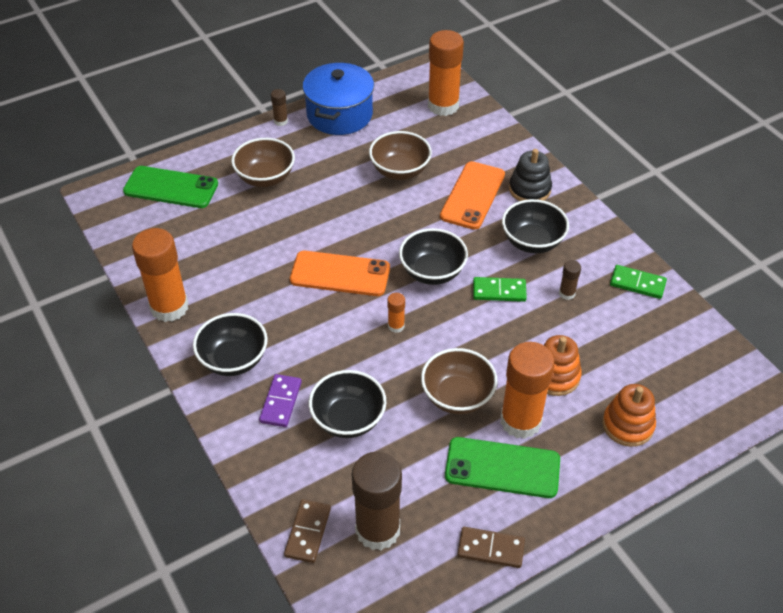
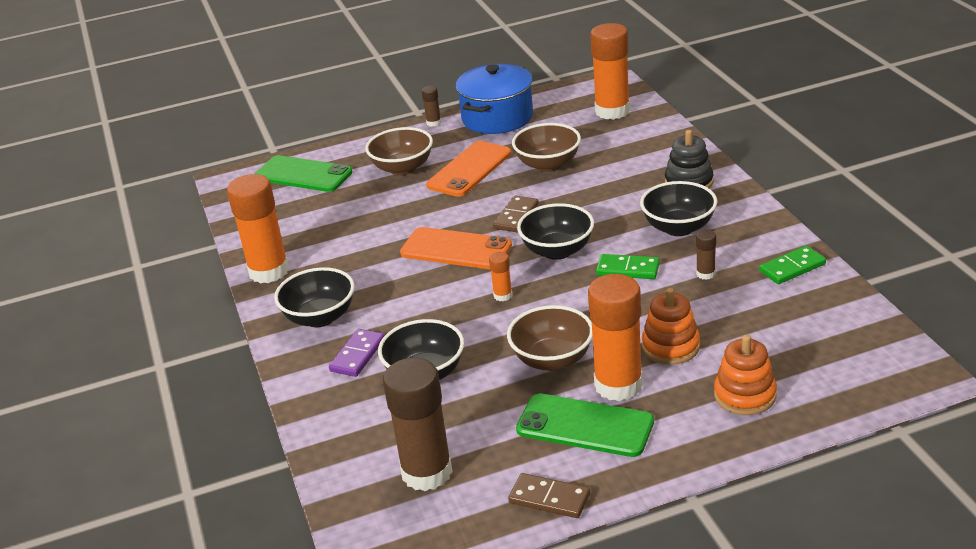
camera: 15 degrees right, 15 degrees down
brown domino [284,499,331,563] -> brown domino moved to [493,196,539,232]
orange phone [440,161,505,230] -> orange phone moved to [426,141,511,197]
green domino [610,265,667,299] -> green domino turned 60 degrees counterclockwise [759,246,826,284]

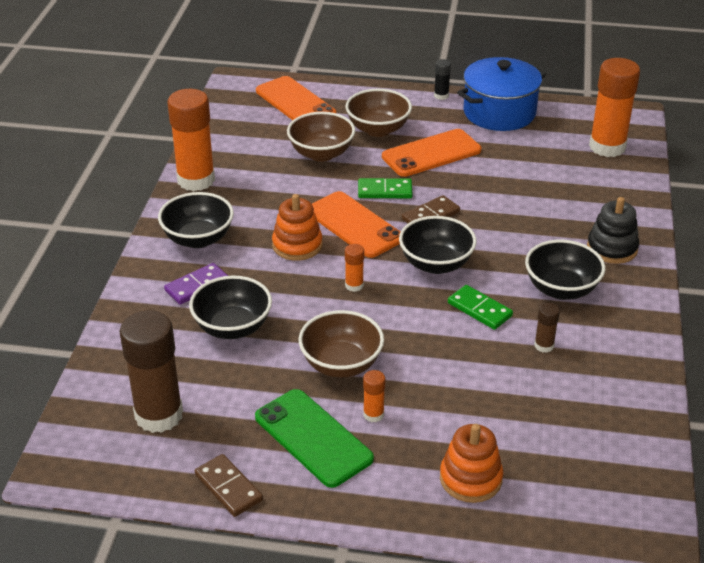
camera: 25 degrees right, 5 degrees up
green phone [255,155,352,192] -> orange phone [256,76,336,120]
brown glue stick [422,86,441,127] -> black glue stick [434,59,451,100]
brown bowl [512,123,581,172] -> brown bowl moved to [287,112,355,162]
orange glue stick [588,274,643,401] -> orange glue stick [363,370,385,422], size x0.44
orange stacking toy [642,288,700,365] -> orange stacking toy moved to [272,194,322,261]
green domino [759,246,826,284] -> green domino moved to [358,178,412,198]

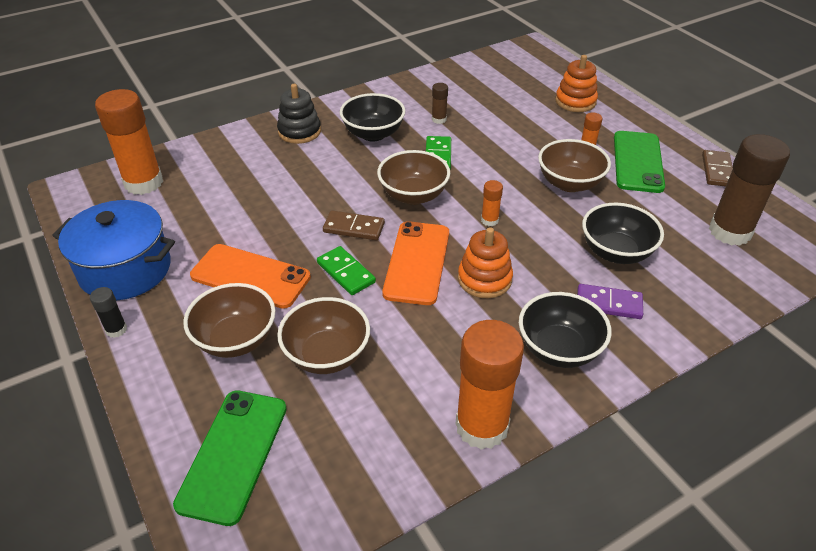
camera: 130 degrees left, 5 degrees up
orange phone [256,76,336,120] -> green phone [173,390,287,526]
black bowl [399,216,477,274] -> brown bowl [377,150,450,205]

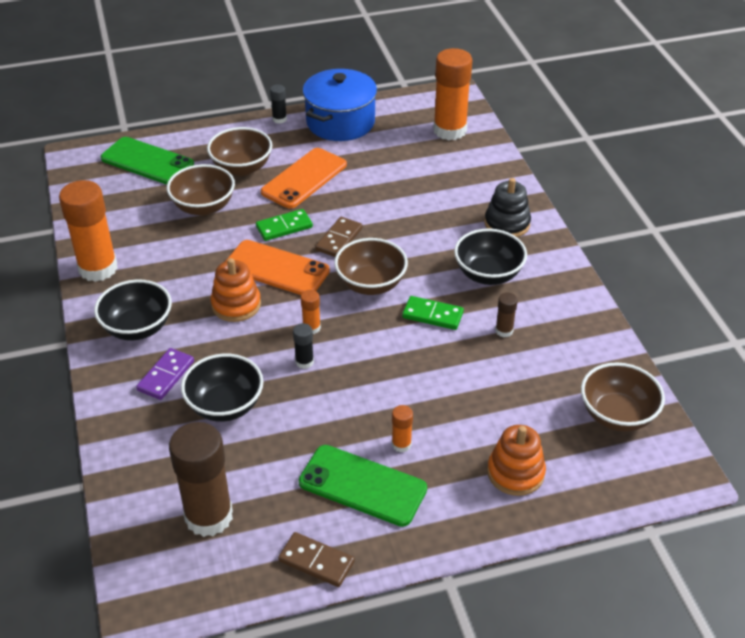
camera: 105 degrees right, 0 degrees up
brown bowl [538,139,611,192] -> brown bowl moved to [581,362,665,432]
none -> black glue stick [293,323,314,369]

